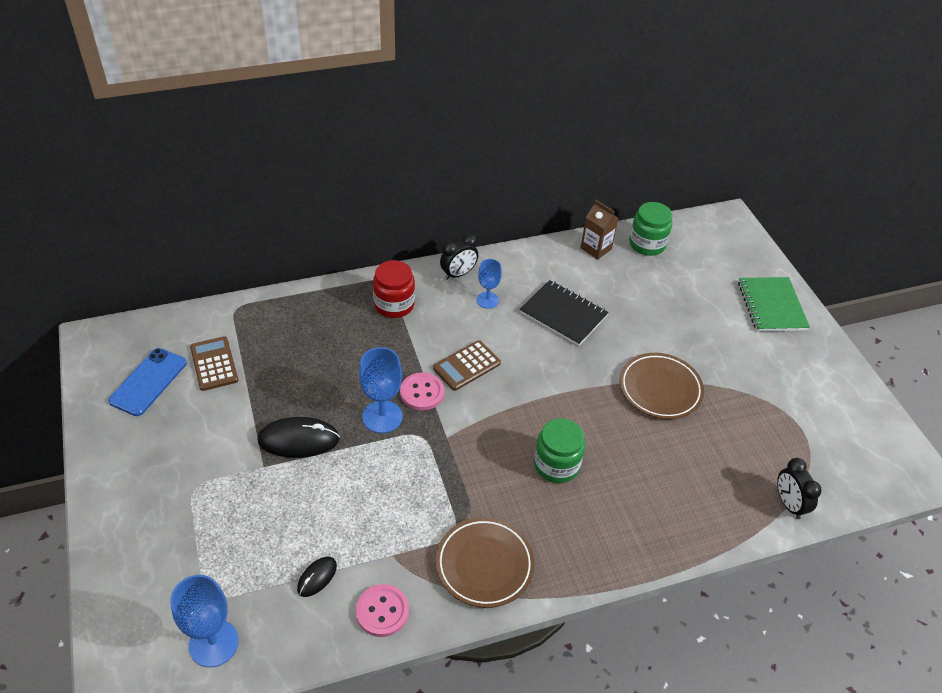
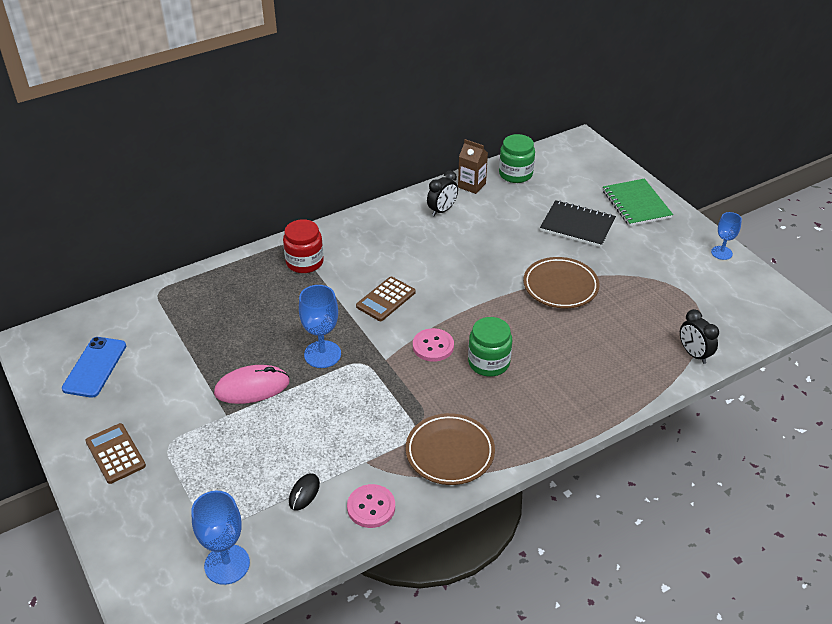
camera: 10 degrees left, 5 degrees down
brown calculator [190,336,238,391] -> brown calculator moved to [85,423,146,484]
black mouse [258,417,340,458] -> pink mouse [214,365,290,404]
pink button [400,372,444,410] -> pink button moved to [413,328,454,362]
black clock [440,234,478,280] -> black clock moved to [427,171,458,217]
blue goblet [477,259,502,309] -> blue goblet moved to [711,212,742,260]
black notebook [520,280,609,346] -> black notebook moved to [540,200,616,247]

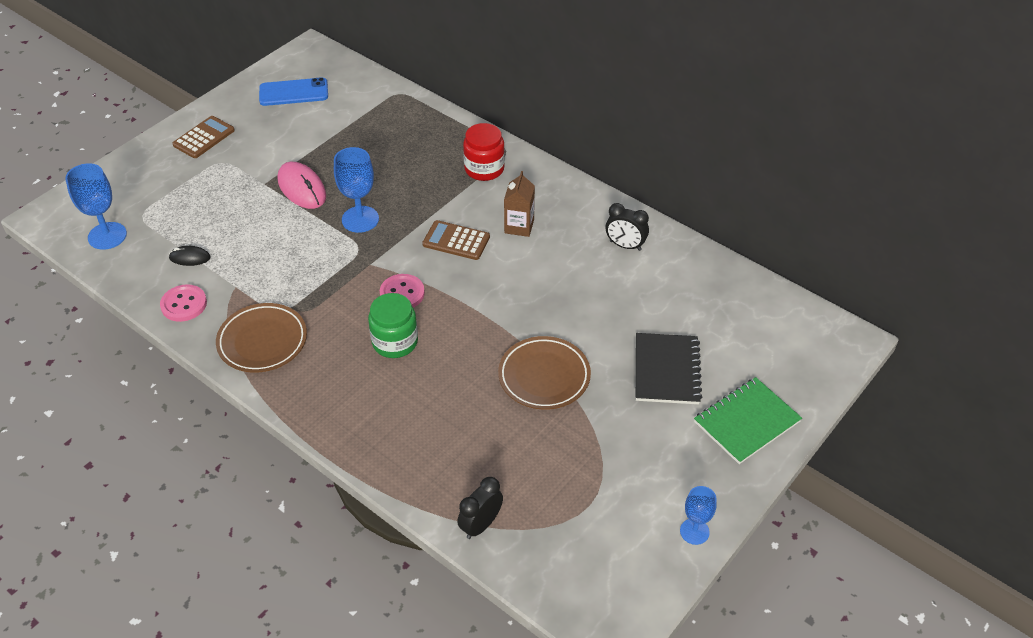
camera: 70 degrees right, 5 degrees up
brown carton [458,139,488,194] -> brown carton moved to [504,171,535,237]
green jar [499,134,535,183] -> none

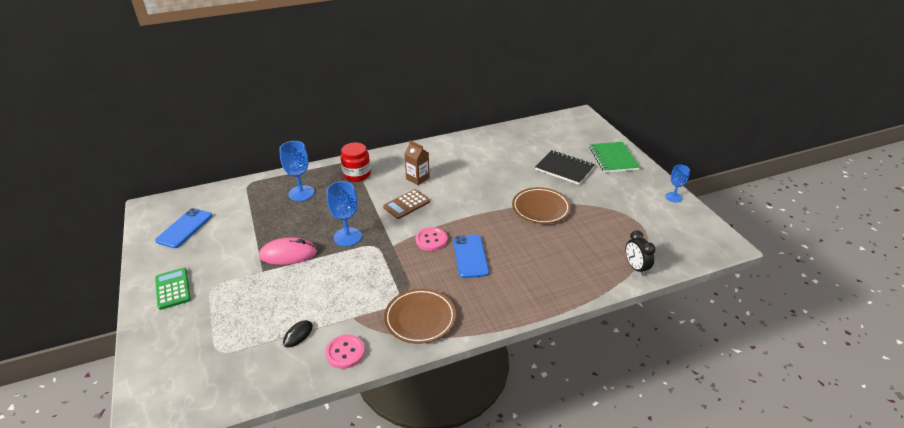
camera: 60 degrees left, 10 degrees down
blue goblet [65,163,127,250] -> blue goblet moved to [279,141,315,201]
brown calculator [172,116,235,158] -> green calculator [155,268,191,310]
green jar [368,293,418,358] -> blue phone [453,235,489,278]
black clock [606,203,649,251] -> none

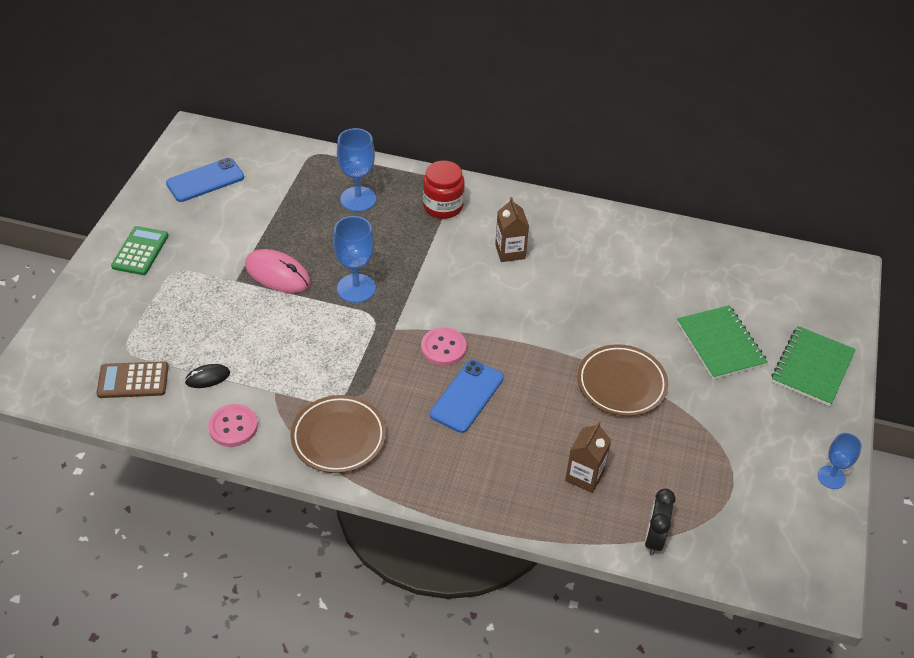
camera: 35 degrees right, 10 degrees up
brown calculator [383,189,430,219] -> brown calculator moved to [96,361,169,398]
black notebook [535,150,595,185] -> green notebook [677,305,768,379]
none -> brown carton [565,421,611,493]

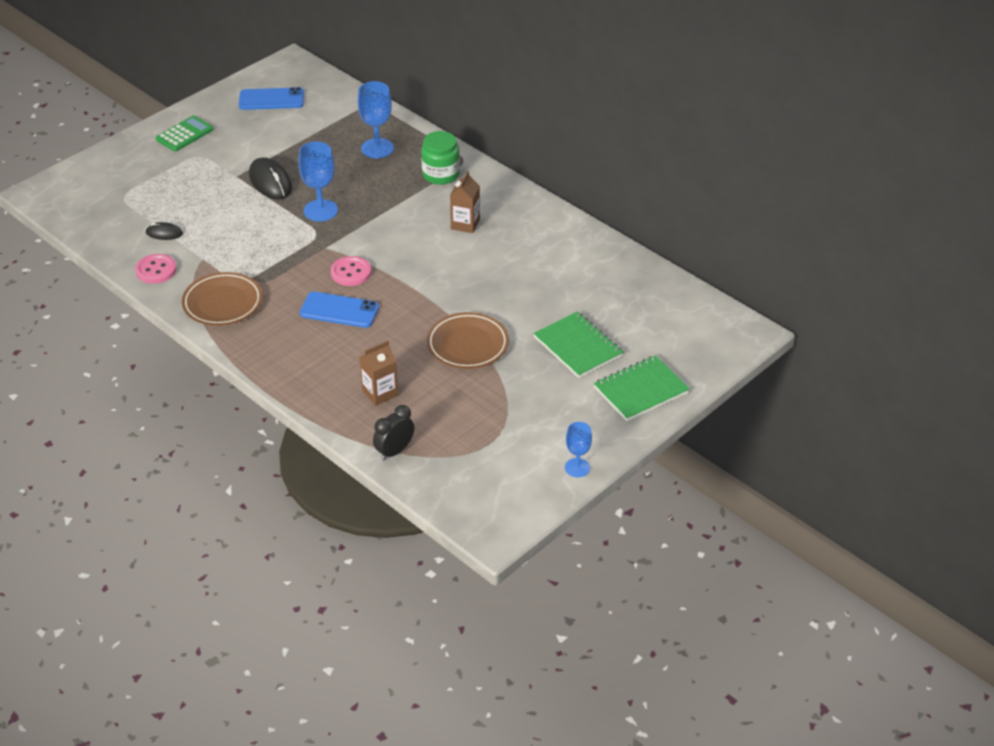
camera: 30 degrees right, 5 degrees down
brown calculator [96,361,169,398] -> none
pink mouse [245,249,311,293] -> black mouse [249,157,292,200]
red jar [423,161,465,219] -> green jar [421,131,460,185]
blue phone [430,360,504,433] -> blue phone turned 45 degrees clockwise [300,292,379,328]
green notebook [677,305,768,379] -> green notebook turned 45 degrees counterclockwise [533,311,624,378]

